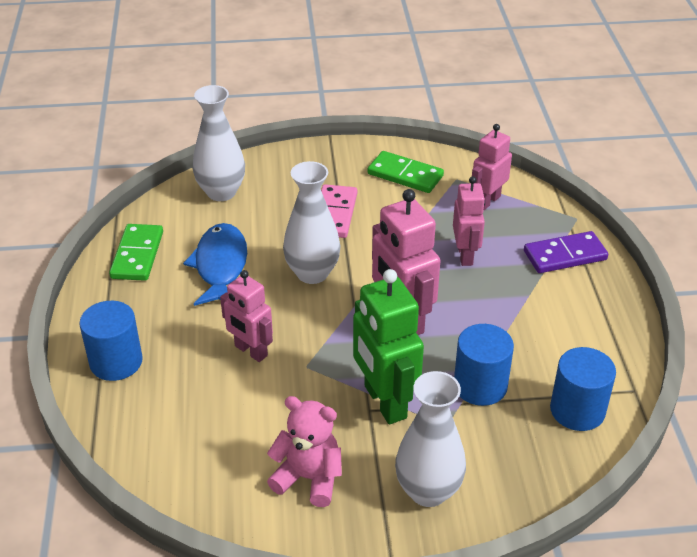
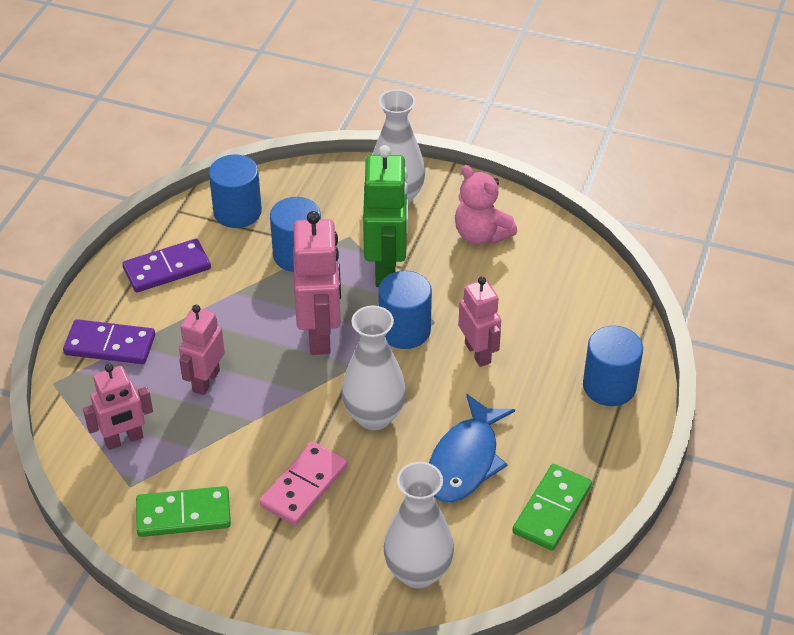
camera: 155 degrees left, 5 degrees up
green domino [368,151,444,193] -> green domino turned 60 degrees counterclockwise [136,486,231,537]
none -> purple domino [123,239,211,293]
none -> blue cylinder [378,271,432,349]

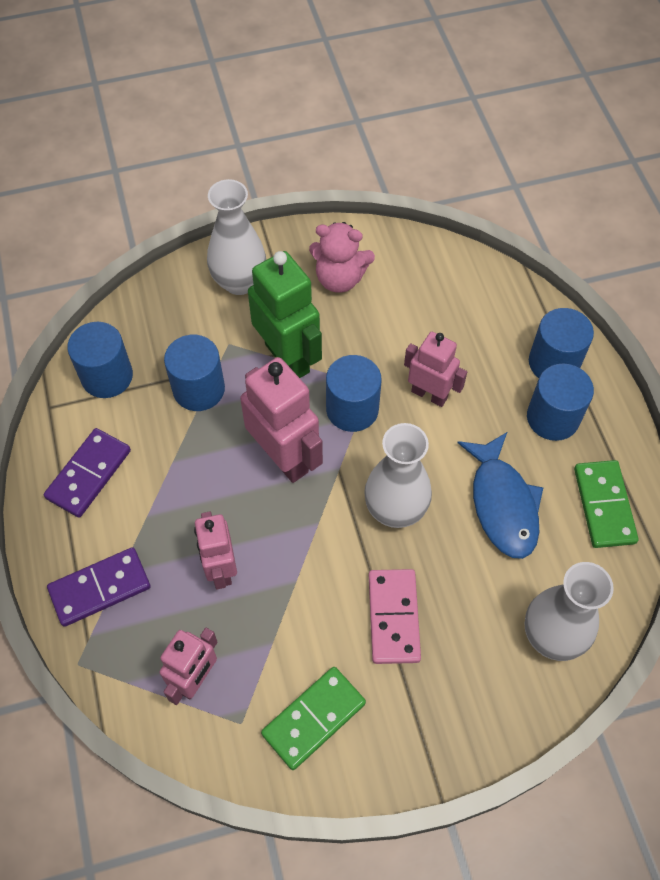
camera: 35 degrees left, 15 degrees up
none -> blue cylinder [527,364,594,441]

